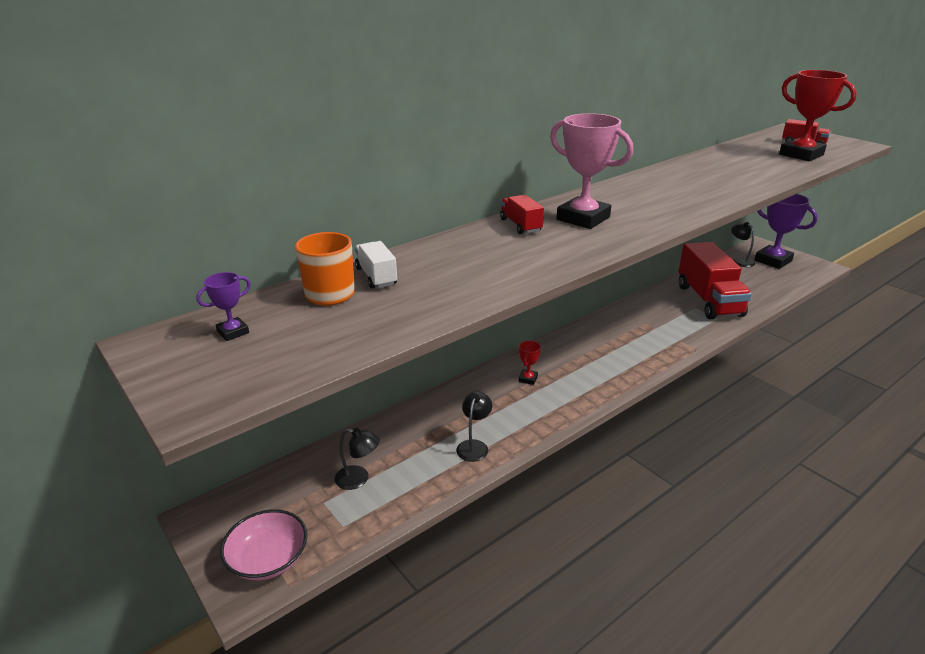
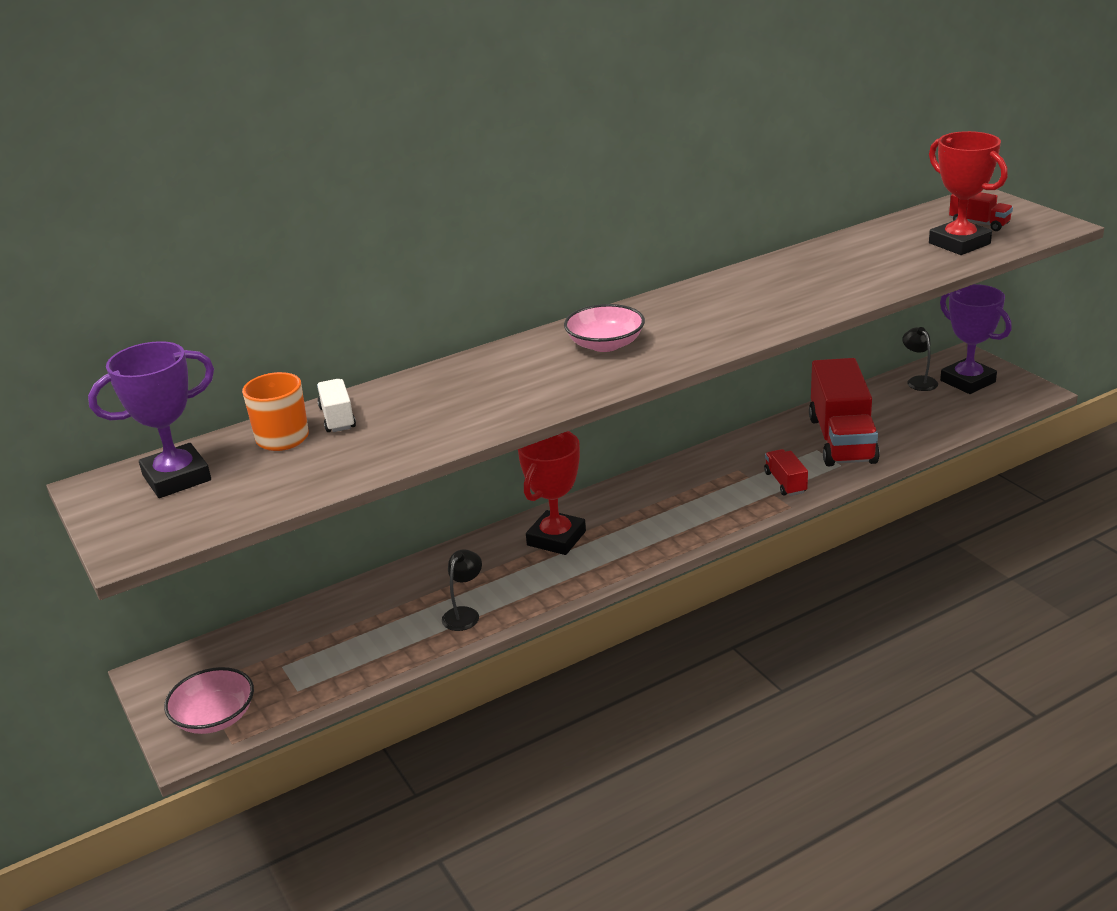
camera: 10 degrees right, 0 degrees up
purple trophy [196,272,251,341] -> purple trophy [88,341,214,498], size x2.23
black lamp [335,428,380,490] -> none
red truck [500,195,544,234] -> red truck moved to [764,449,808,496]
red trophy [518,341,541,385] -> red trophy [518,431,586,555], size x2.23
pink trophy [550,113,633,229] -> pink bowl [564,304,645,352]

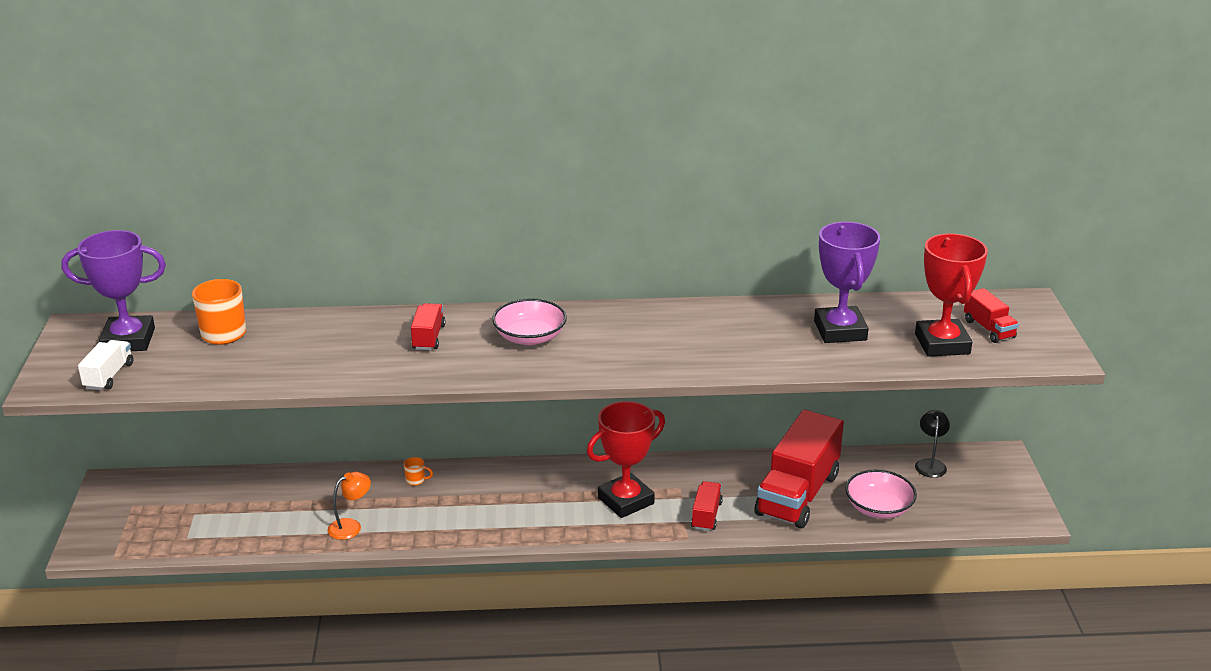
camera: 25 degrees right, 0 degrees up
pink bowl [164,667,254,734] -> pink bowl moved to [845,470,917,519]
white truck [317,379,356,432] -> white truck moved to [78,340,134,390]
black lamp [442,549,482,631] -> orange lamp [328,472,371,540]
red trophy [518,431,586,555] -> red trophy moved to [587,401,665,518]
purple trophy [940,284,1012,394] -> purple trophy moved to [814,222,880,343]
none -> orange mug [404,457,433,486]
none -> red truck [411,303,446,350]

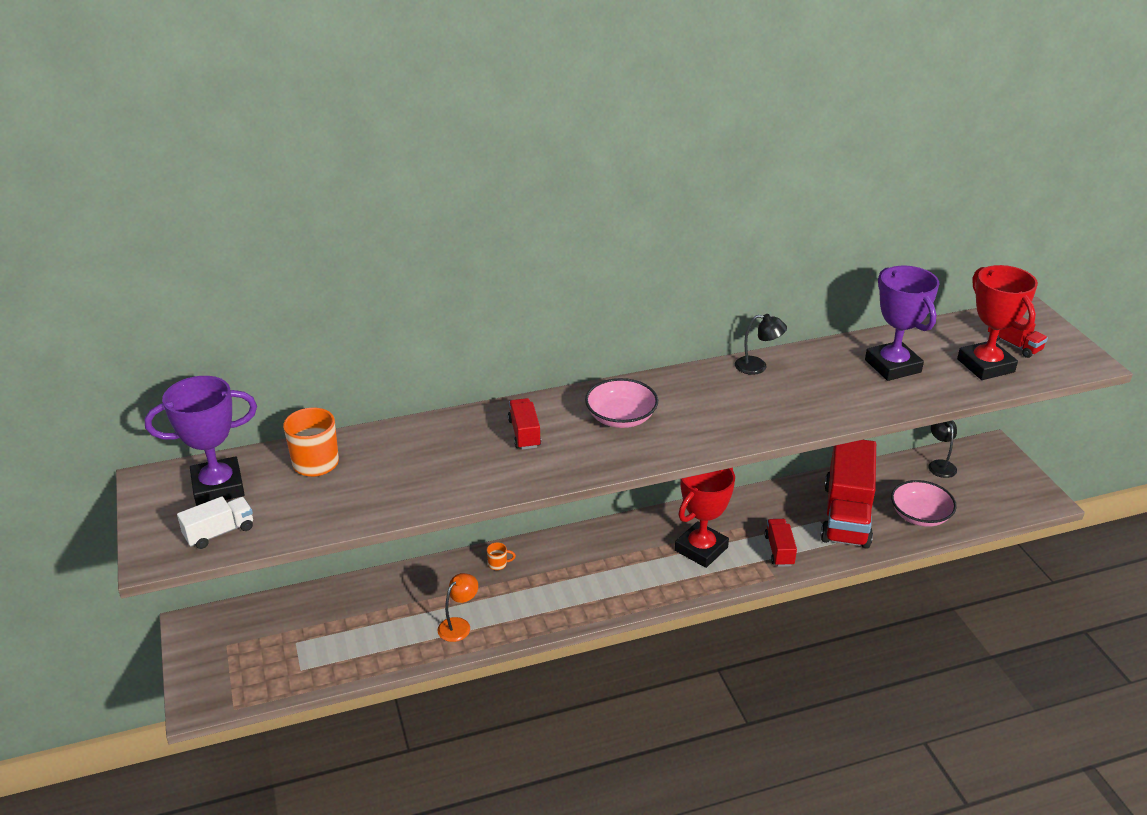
camera: 15 degrees left, 5 degrees up
white truck [78,340,134,390] -> white truck turned 60 degrees clockwise [177,496,253,549]
none -> black lamp [735,314,787,375]

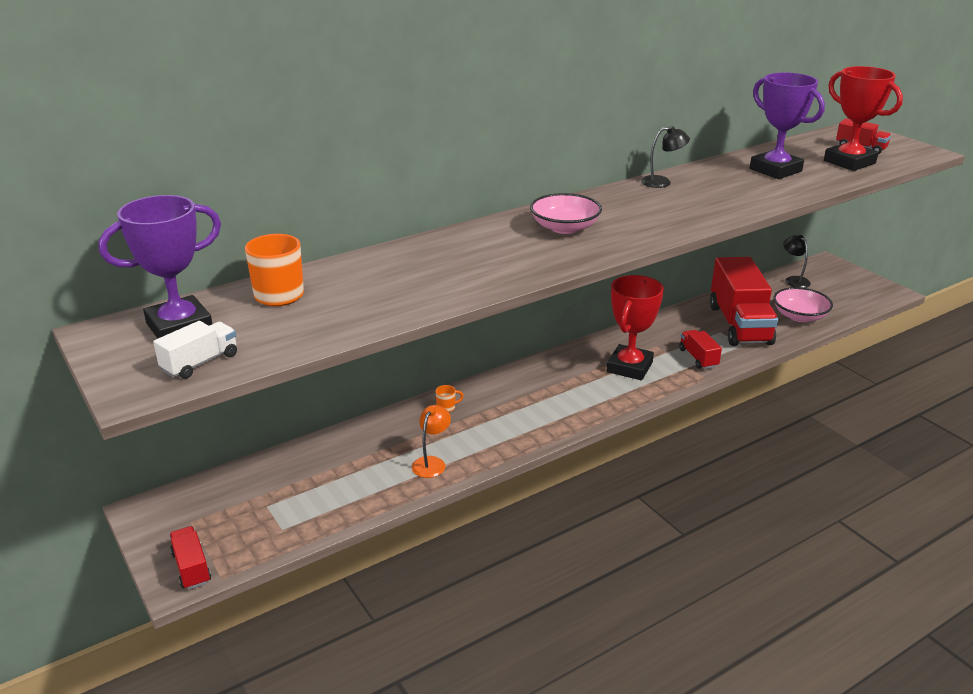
camera: 15 degrees left, 5 degrees down
red truck [508,398,541,450] -> red truck moved to [169,526,211,590]

